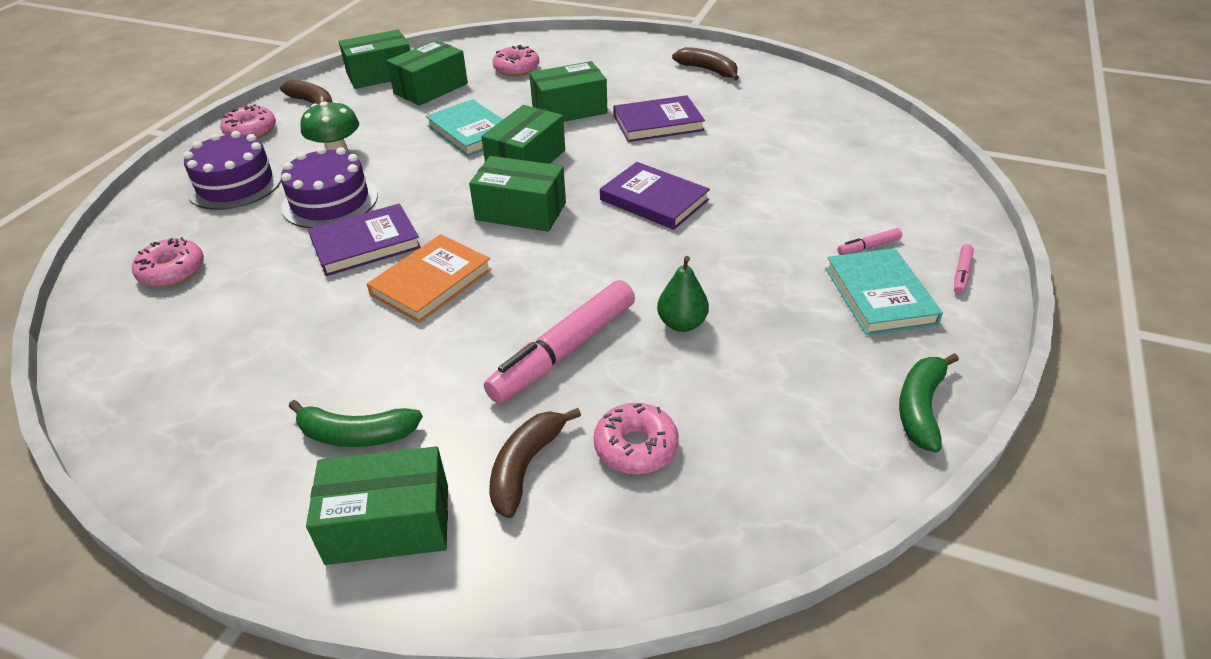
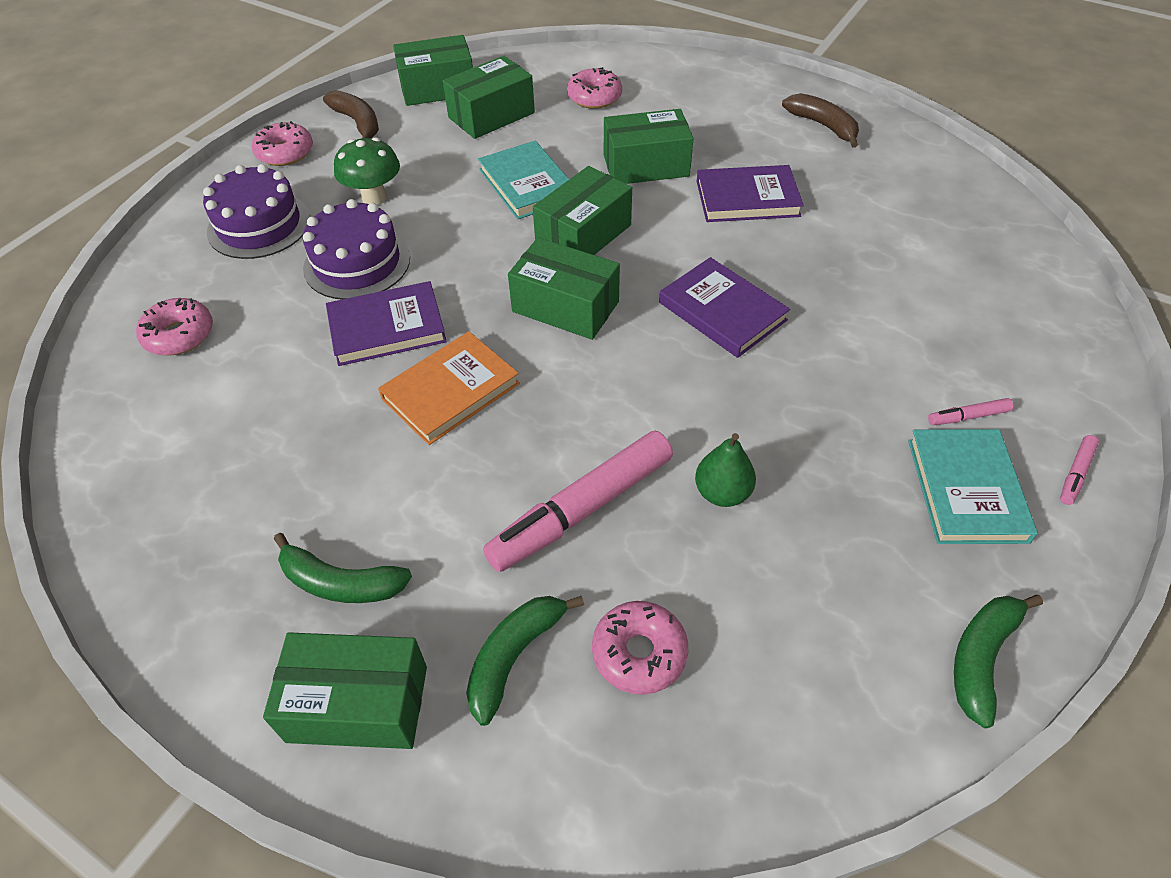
camera: 10 degrees right, 10 degrees up
brown banana [489,408,581,518] -> green banana [466,596,584,726]

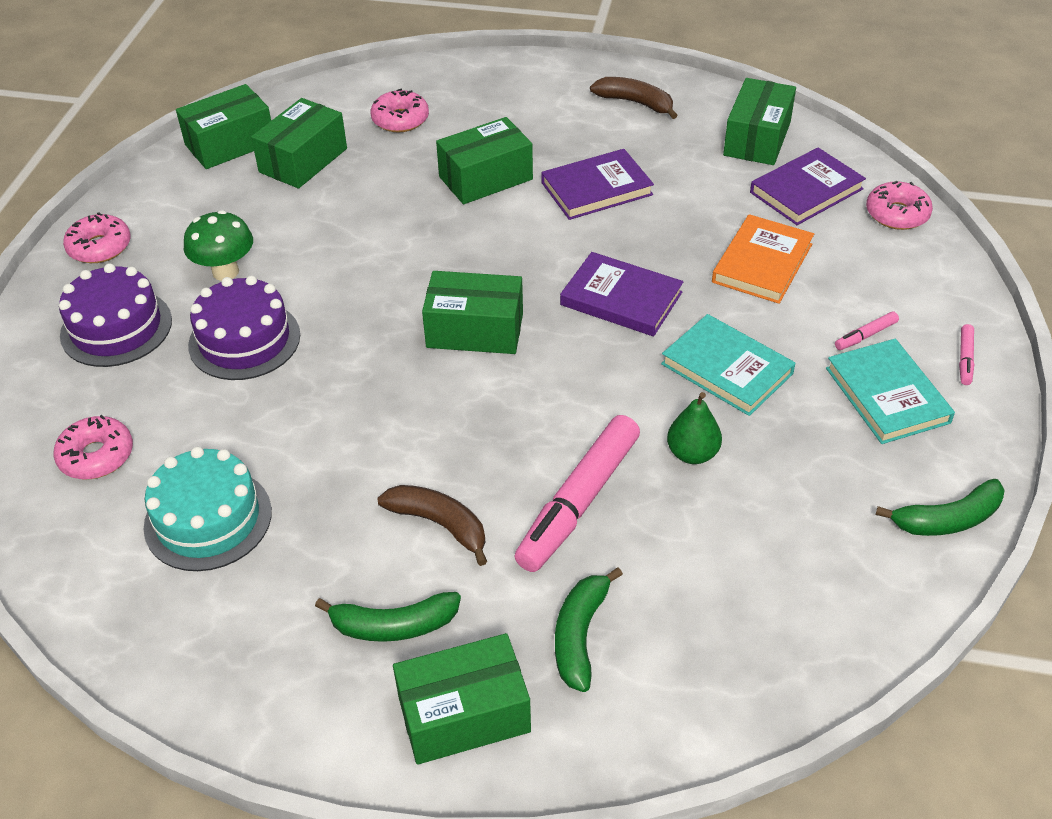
camera: 20 degrees left, 5 degrees down
brown banana [323,90,379,138] -> brown banana moved to [377,485,487,566]
purple book [326,281,447,366] -> purple book moved to [750,148,866,225]
orange book [378,331,520,445] -> orange book moved to [712,214,814,304]
turquoise book [478,141,569,219] -> turquoise book moved to [661,314,796,416]
green box [533,166,632,255] -> green box moved to [723,78,796,165]
pink donut [592,601,688,695] -> pink donut moved to [866,181,933,230]
green banana [954,595,1043,728] -> green banana turned 120 degrees counterclockwise [875,479,1005,536]
none -> turquoise cake [143,447,272,571]

